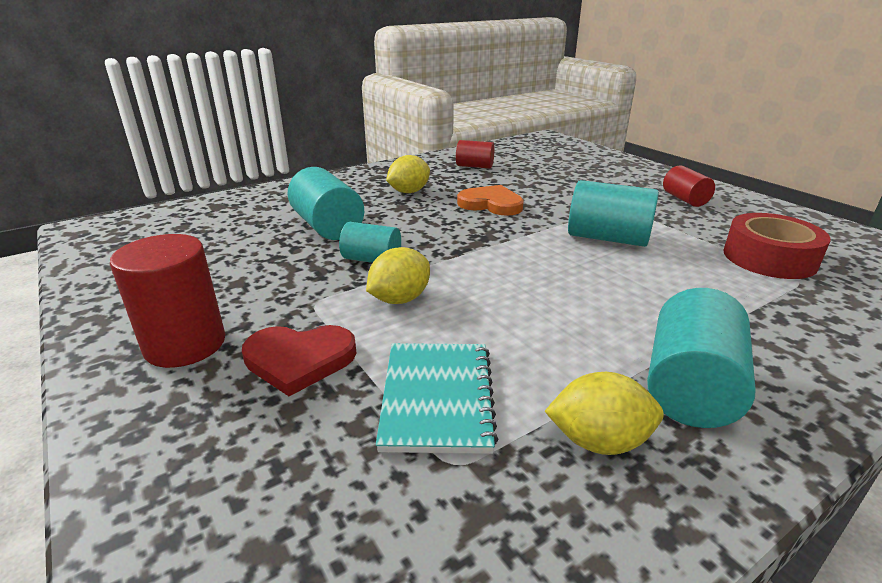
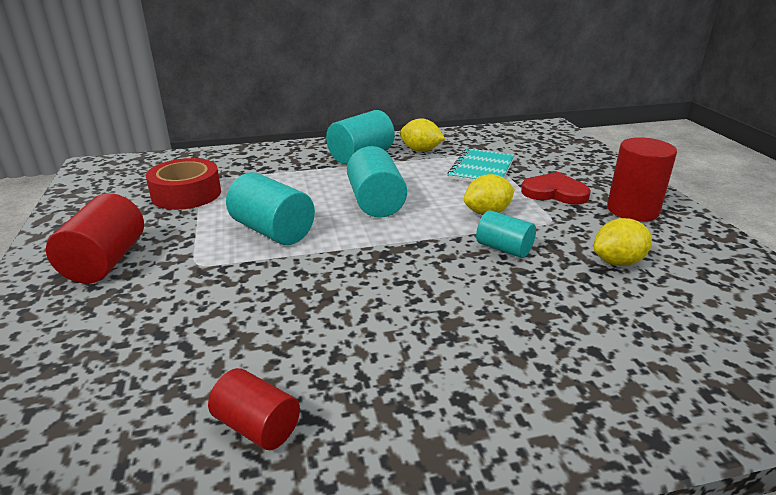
camera: 160 degrees left, 0 degrees up
turquoise cylinder [288,167,364,240] -> turquoise cylinder moved to [347,146,407,218]
yellow lemon [386,155,430,193] -> yellow lemon moved to [594,218,652,266]
orange heart [457,185,524,216] -> none
red cylinder [663,165,715,207] -> red cylinder [46,193,144,284], size x1.59

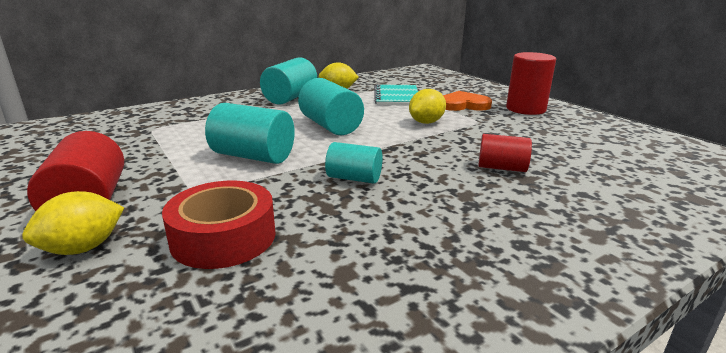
camera: 20 degrees left, 5 degrees down
red tape [146,158,221,210] -> red tape moved to [162,181,276,269]
red cylinder [208,368,300,450] -> red cylinder moved to [479,134,532,172]
turquoise cylinder [476,210,536,258] -> turquoise cylinder moved to [325,142,382,184]
red heart [521,172,591,205] -> orange heart [443,91,492,111]
yellow lemon [594,218,652,266] -> yellow lemon moved to [22,191,125,255]

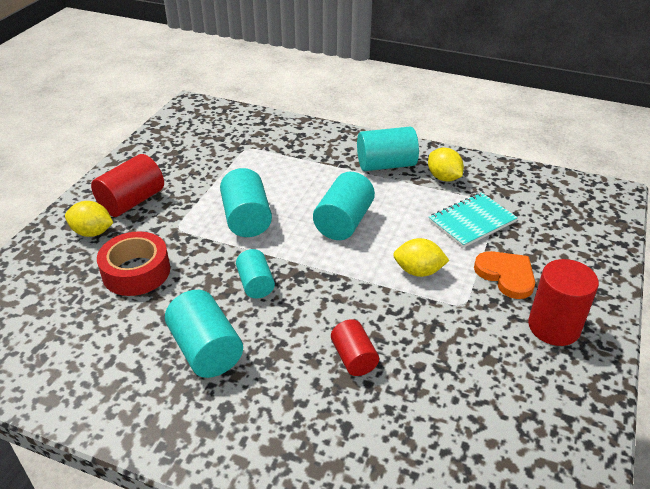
camera: 55 degrees right, 15 degrees up
none -> turquoise cylinder [165,290,243,378]

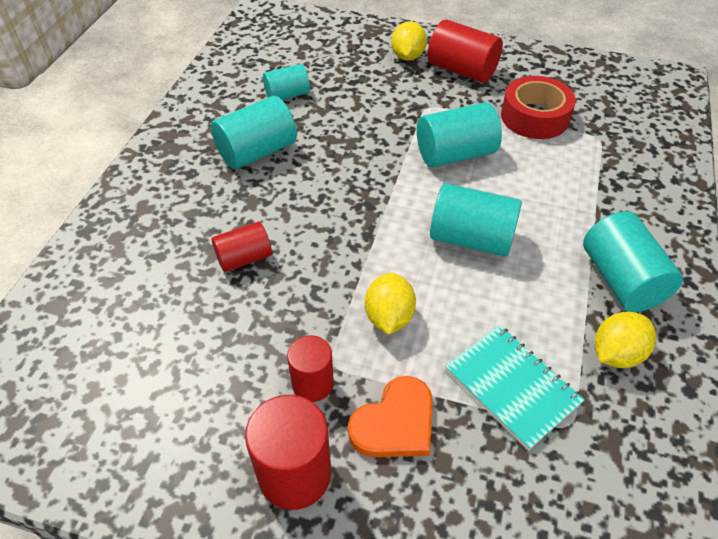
camera: 85 degrees right, 10 degrees up
red tape [97,231,170,296] -> red tape moved to [501,76,576,139]
turquoise cylinder [236,249,275,298] -> turquoise cylinder moved to [263,64,310,100]
none -> red cylinder [287,335,334,402]

